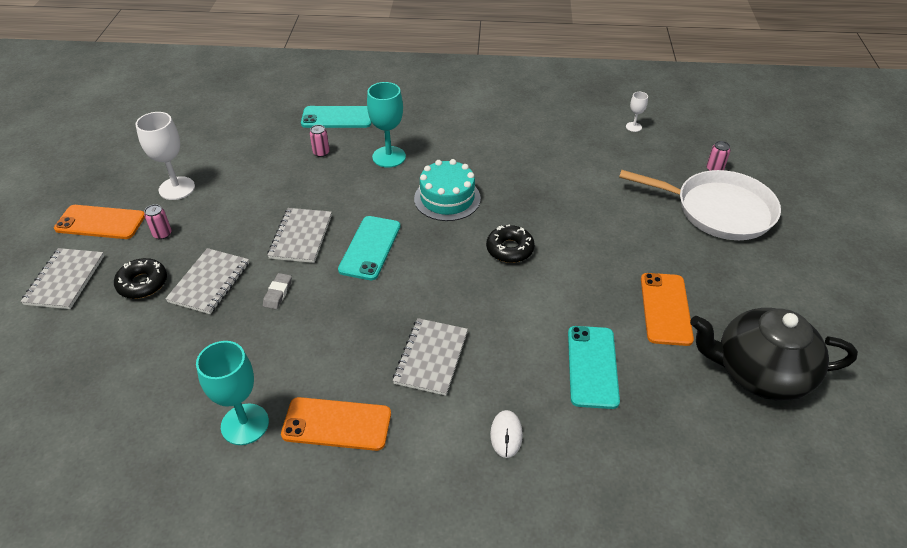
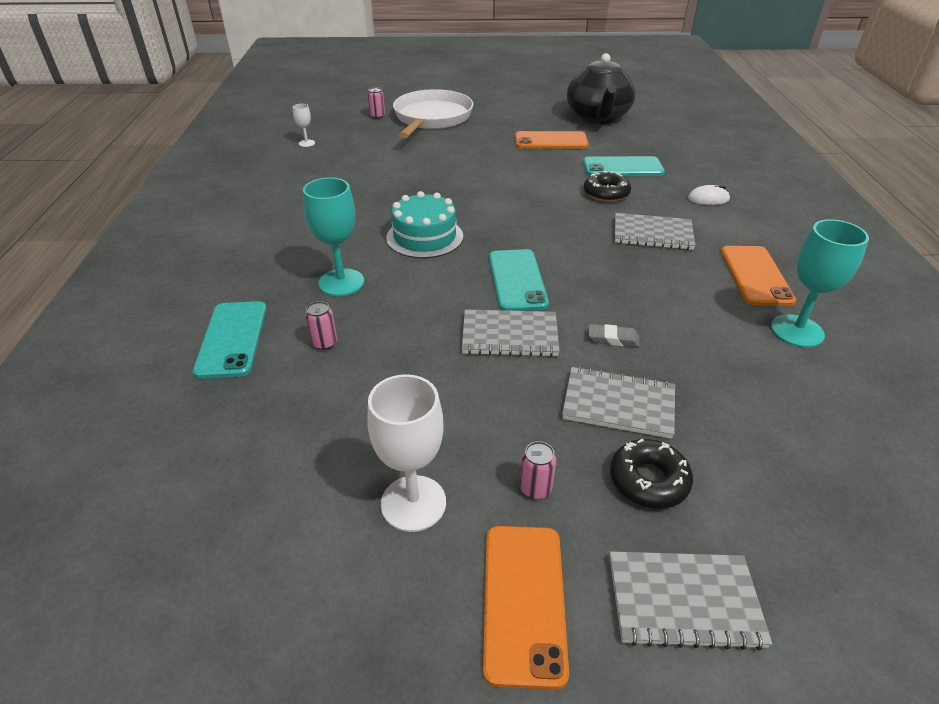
camera: 95 degrees left, 5 degrees down
turquoise phone [338,216,401,280] -> turquoise phone turned 75 degrees clockwise [489,249,549,311]
black donut [486,224,535,263] -> black donut moved to [584,171,631,202]

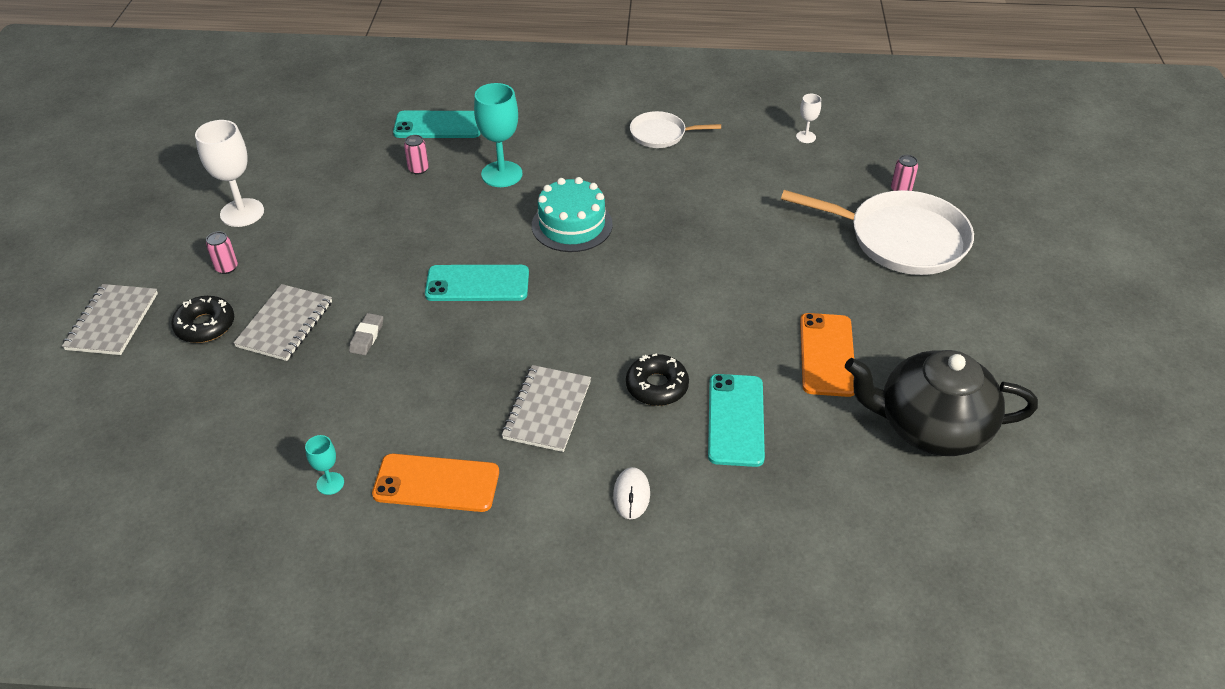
camera: 95 degrees right, 5 degrees up
grey notebook [462,309,560,357] -> none
orange phone [483,526,569,690] -> none
turquoise goblet [771,219,869,348] -> turquoise goblet [305,435,344,495], size x0.50
none -> white pan [630,111,721,148]

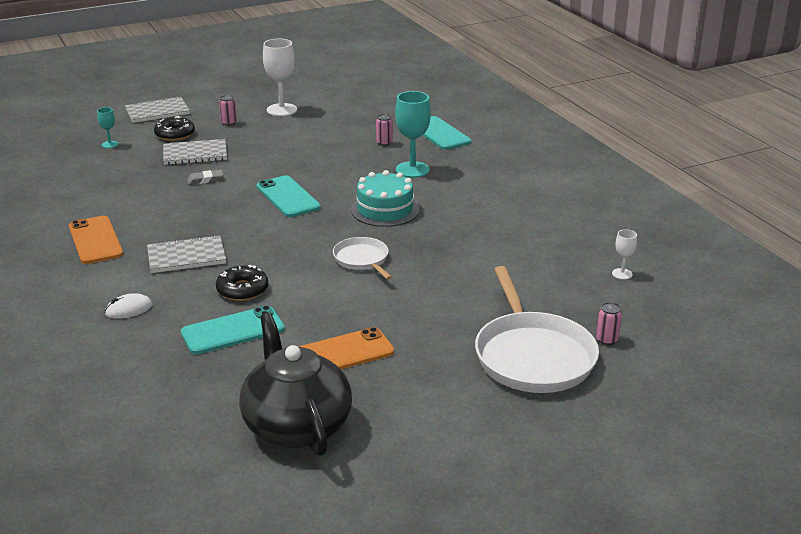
camera: 60 degrees right, 15 degrees down
turquoise goblet [305,435,344,495] -> turquoise goblet moved to [97,107,118,148]
white pan [630,111,721,148] -> white pan moved to [333,237,392,280]

